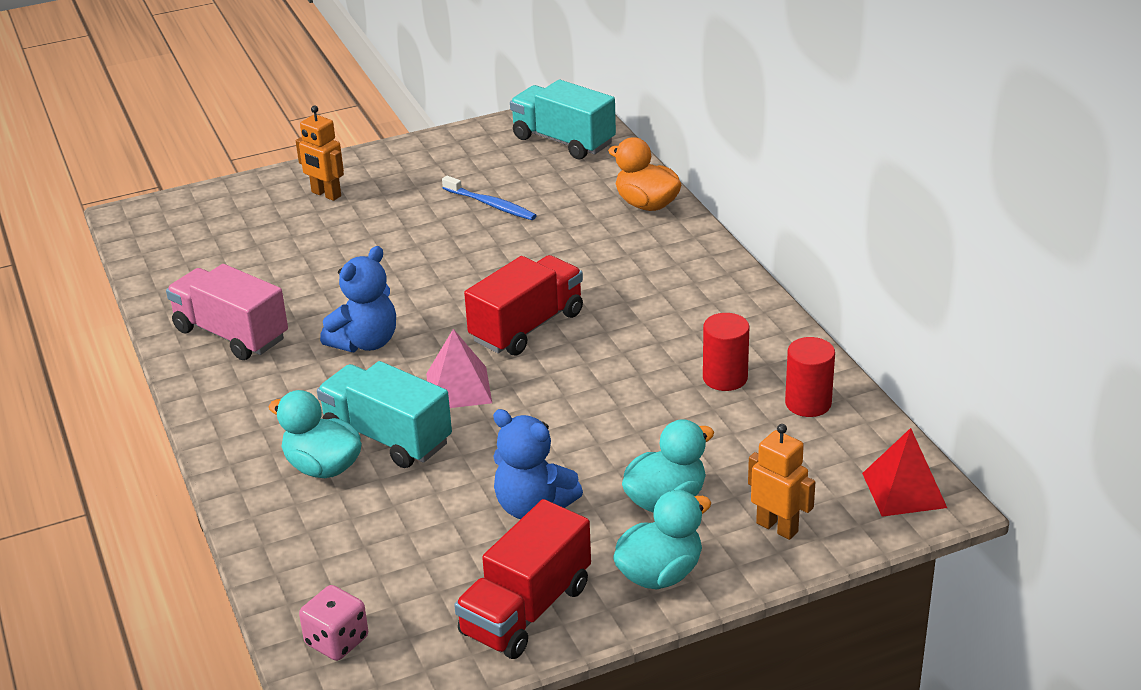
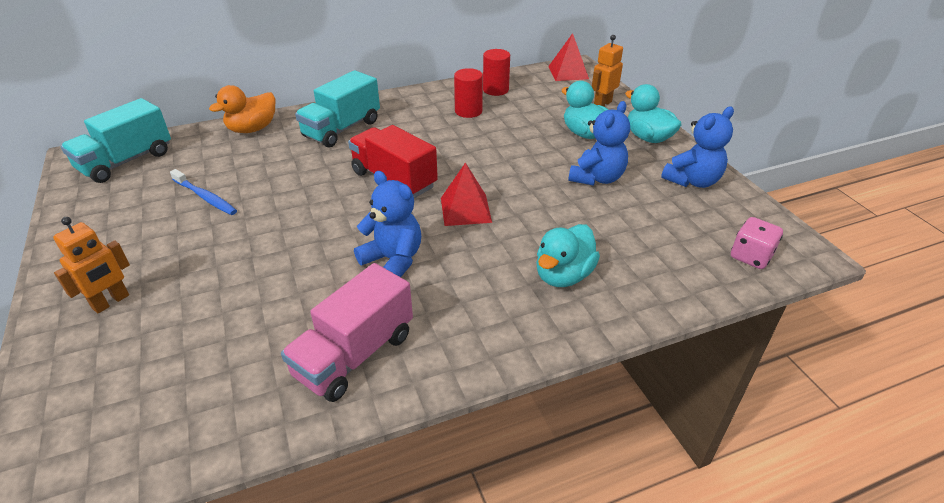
camera: 90 degrees left, 5 degrees up
turquoise truck [317,361,452,468] -> turquoise truck moved to [295,70,380,147]
pink pyramid [426,329,492,408] -> red pyramid [441,162,492,226]
blue toothbrush [442,176,537,220] -> blue toothbrush turned 90 degrees clockwise [170,169,237,215]
red truck [454,499,591,659] -> blue teddy bear [661,107,734,188]

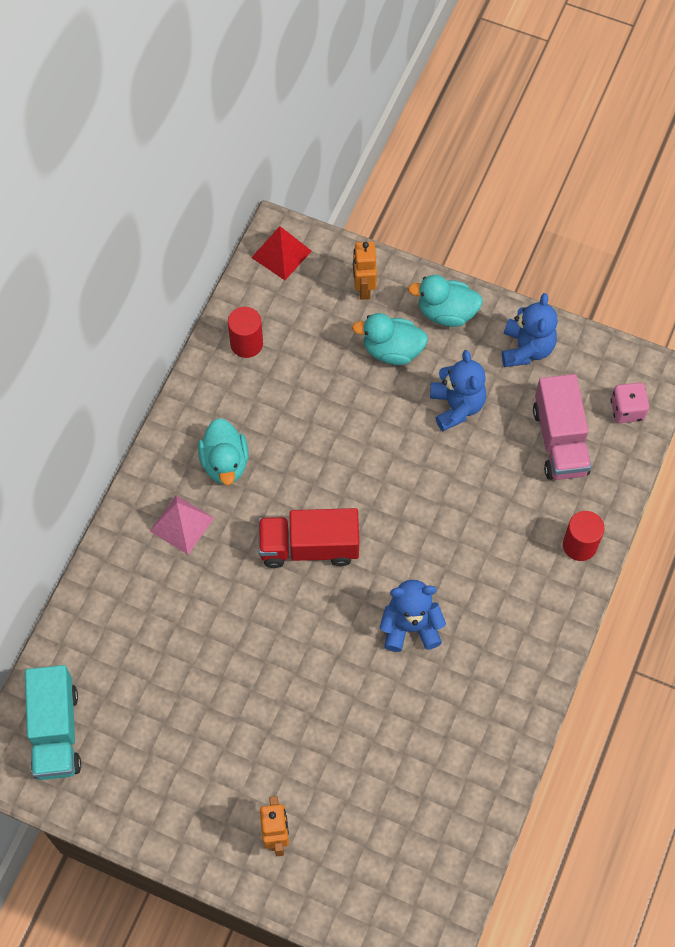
camera: 45 degrees left, 25 degrees up
blue toothbrush [170,169,237,215] -> none
orange duck [209,85,276,133] -> none
pink truck [281,263,413,402] -> pink truck moved to [533,374,592,480]
turquoise truck [295,70,380,147] -> pink pyramid [150,495,214,554]
red pyramid [441,162,492,226] -> none
red cylinder [454,68,483,118] -> red cylinder moved to [563,511,604,561]
turquoise duck [536,224,600,287] -> turquoise duck moved to [198,418,249,485]

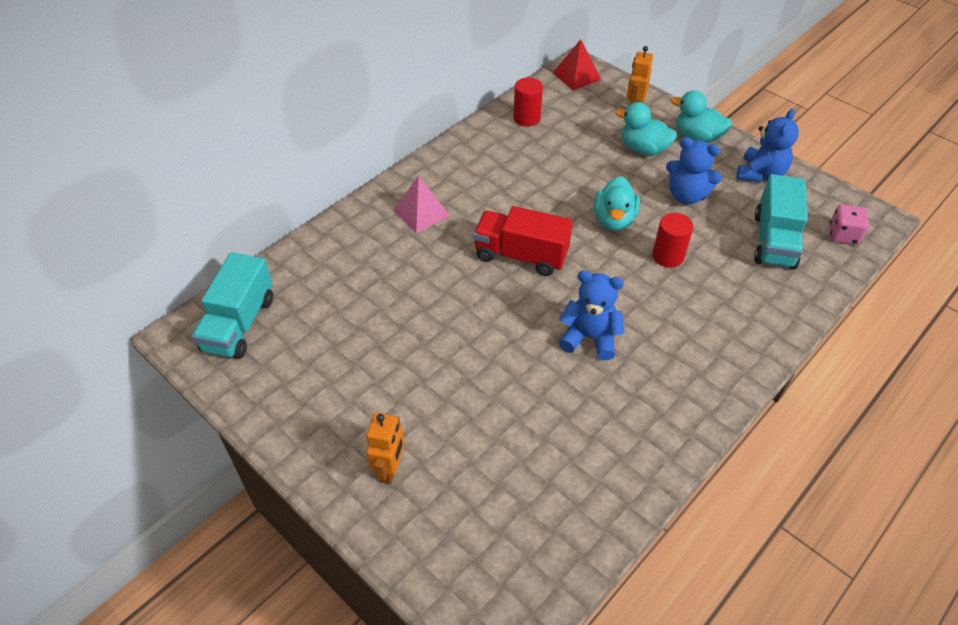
camera: 20 degrees right, 15 degrees down
turquoise duck [198,418,249,485] -> turquoise duck moved to [594,176,640,231]
blue teddy bear [430,350,486,431] -> blue teddy bear turned 105 degrees clockwise [666,137,722,205]
pink truck [533,374,592,480] -> turquoise truck [754,174,807,269]
red cylinder [563,511,604,561] -> red cylinder moved to [652,213,693,268]

